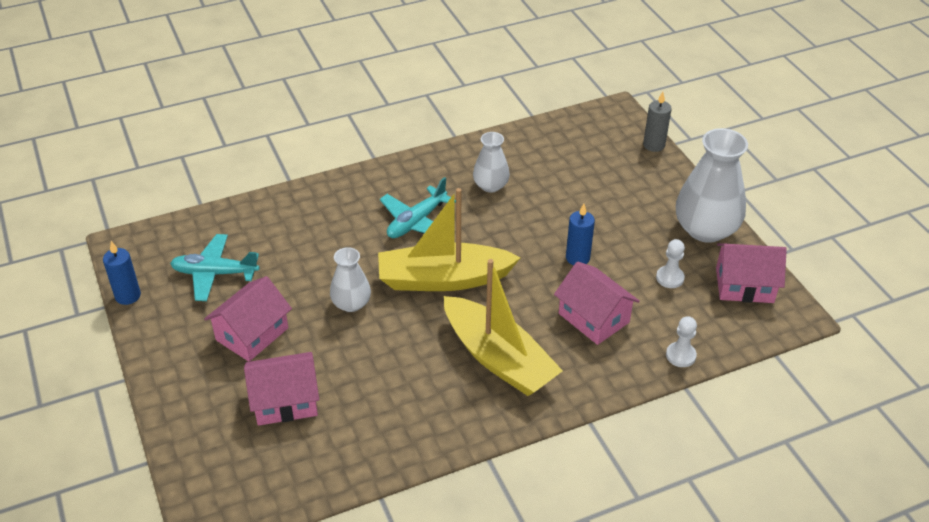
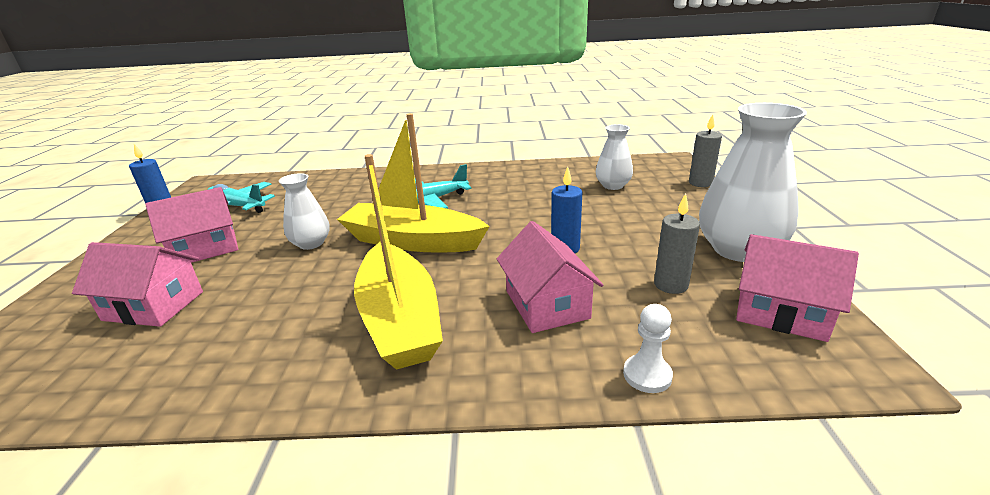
camera: 25 degrees right, 15 degrees down
white vase [473,132,510,192] -> white vase moved to [596,124,633,190]
white pawn [656,239,685,288] -> grey candle [654,194,700,294]

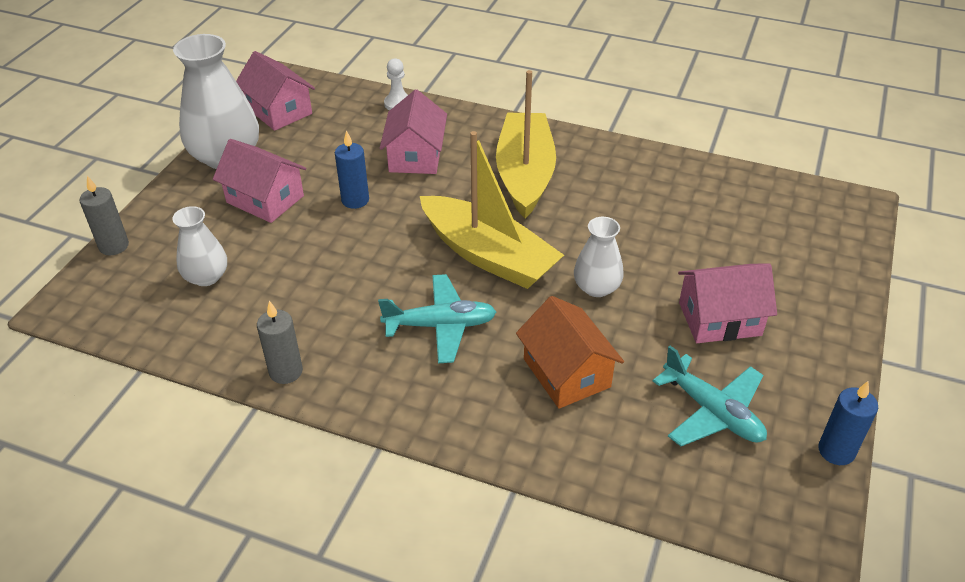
camera: 160 degrees left, 15 degrees up
pink house [72,242,203,327] -> pink house moved to [213,139,306,223]
grey candle [654,194,700,294] -> grey candle moved to [257,301,303,384]
none -> orange house [516,296,624,409]

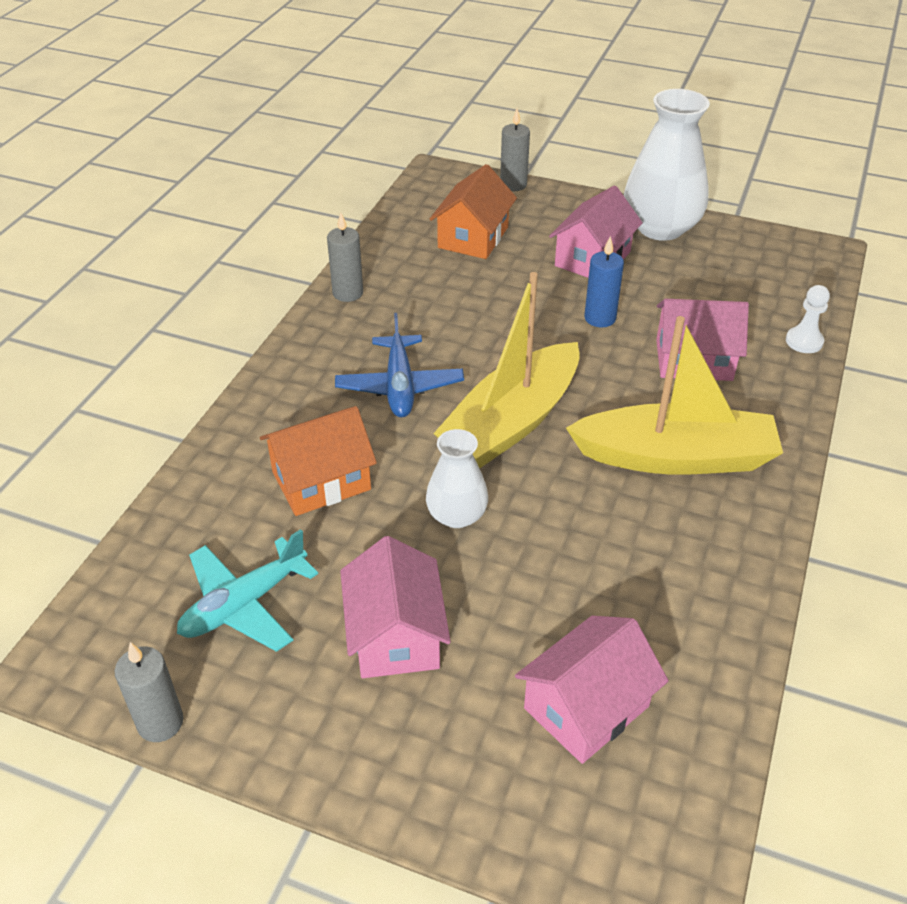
camera: 90 degrees right, 0 degrees up
white vase [172,206,227,286] -> orange house [430,164,517,259]
pink house [236,51,315,131] -> pink house moved to [515,616,669,764]
turquoise plane [378,274,496,363] -> blue plane [335,313,464,417]
blue candle [818,381,878,465] -> grey candle [115,642,183,742]

